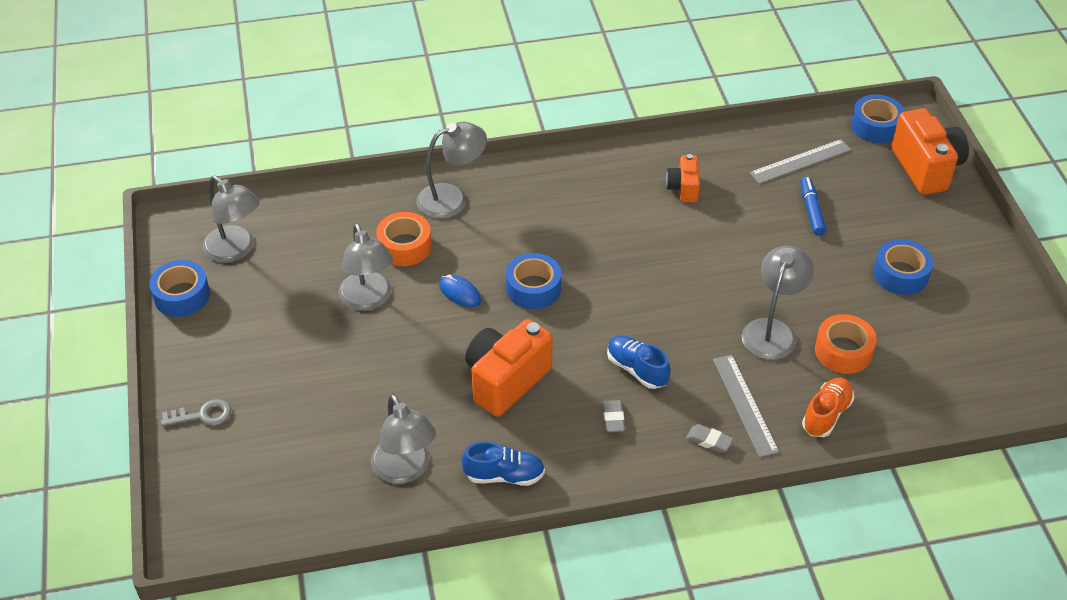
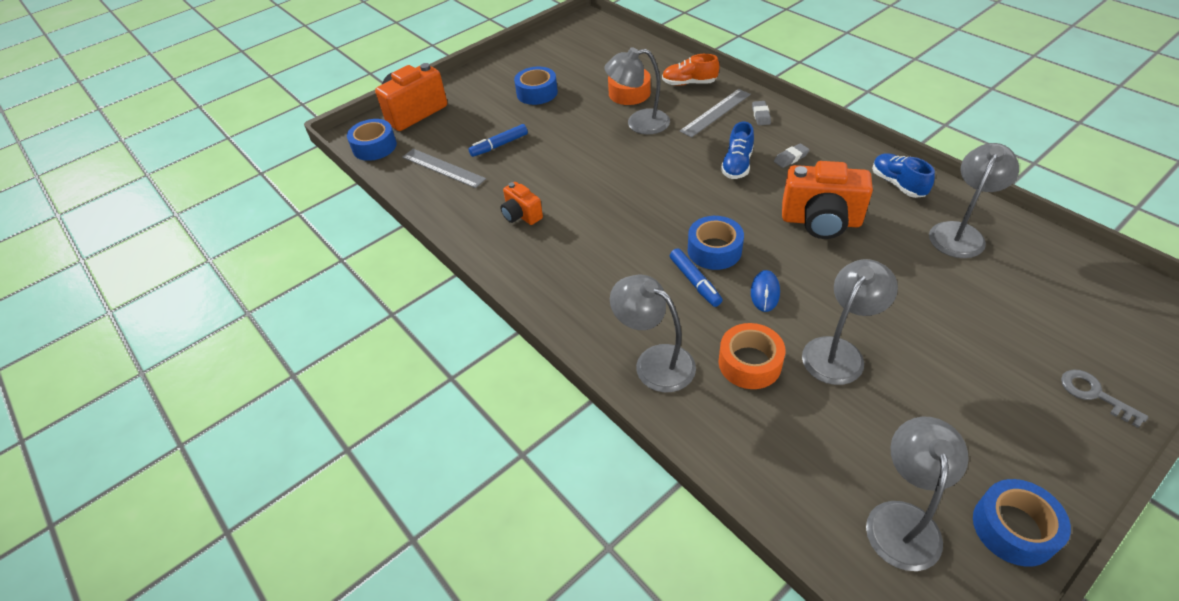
camera: 115 degrees left, 0 degrees up
orange camera [666,154,700,202] -> orange camera turned 75 degrees clockwise [500,182,543,225]
none -> blue marker [670,248,723,307]

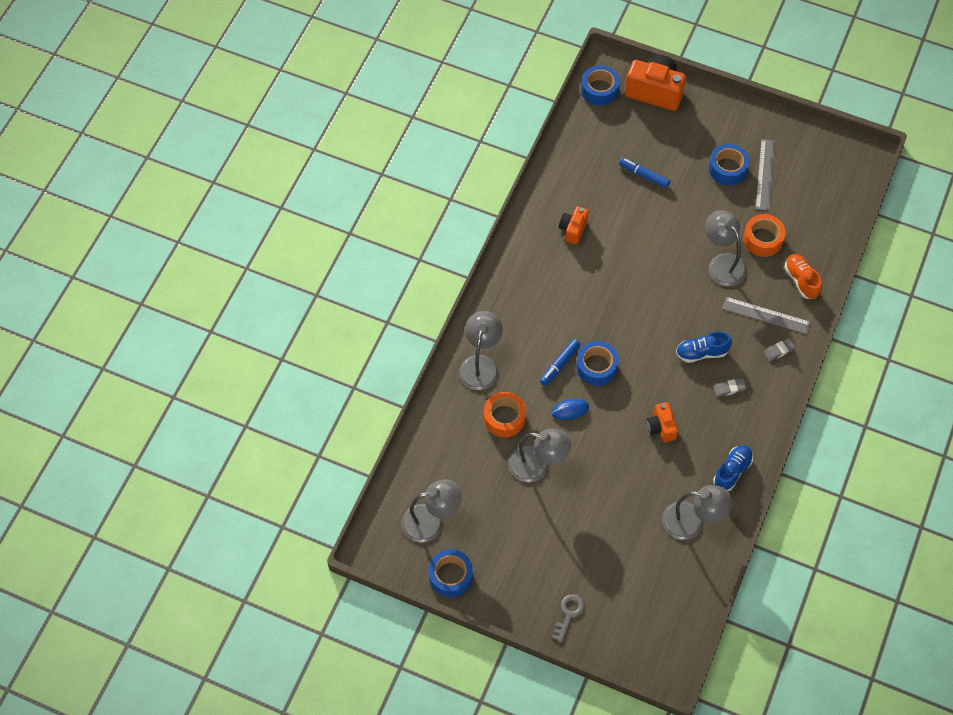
camera: 60 degrees right, 15 degrees up
grey ruler [402,149,486,188] -> grey ruler moved to [756,139,775,211]
grey eraser [774,143,810,168] -> grey eraser turned 45 degrees counterclockwise [714,378,747,397]
orange camera [782,161,873,239] -> orange camera [646,402,678,442], size x0.55

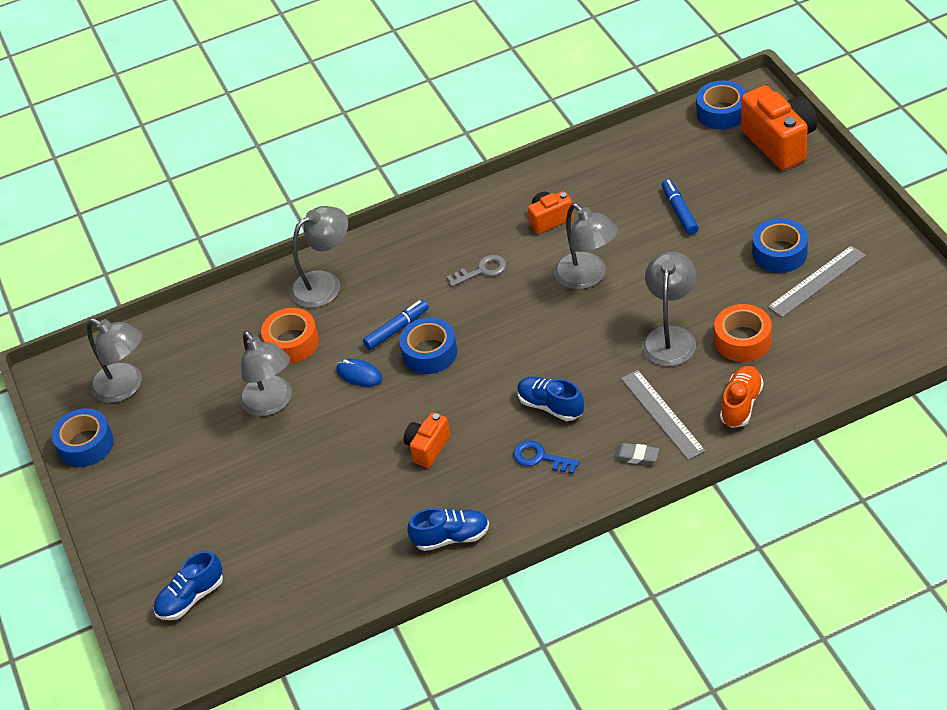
camera: 50 degrees right, 15 degrees down
blue marker [540,339,581,386] -> blue marker turned 150 degrees clockwise [363,300,429,350]
grey key [552,594,585,643] -> grey key moved to [447,255,506,287]
grey lamp [662,485,732,540] -> grey lamp moved to [554,203,618,290]
grey eraser [714,378,747,397] -> blue key [513,440,580,474]
none -> blue shoe [153,550,223,620]

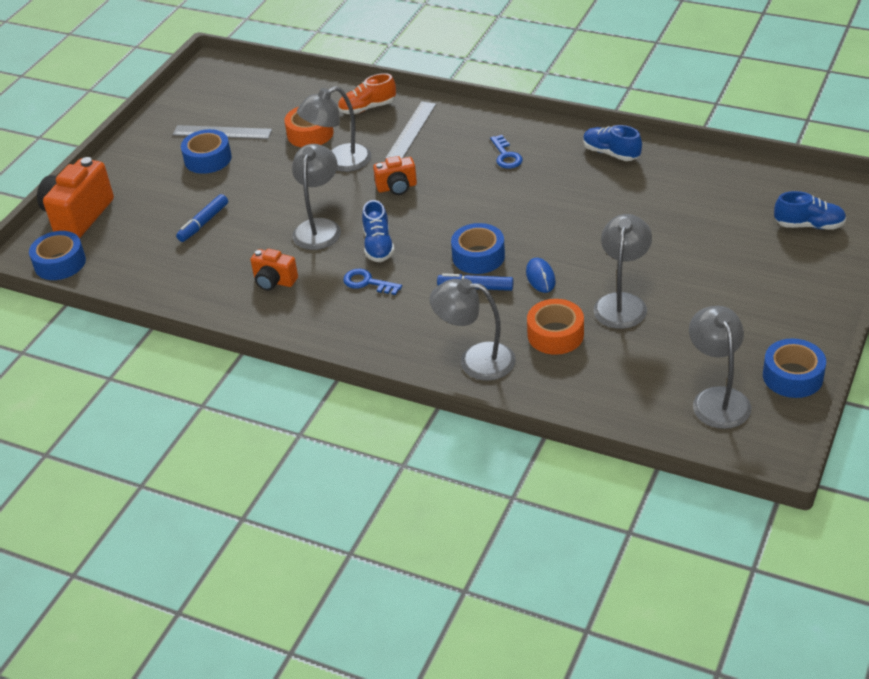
camera: 135 degrees left, 5 degrees down
orange camera [404,412,451,468] -> orange camera moved to [373,156,417,195]
grey key [447,255,506,287] -> blue key [343,269,402,295]
blue shoe [517,376,584,421] -> blue shoe moved to [362,200,395,262]
grey eraser [614,443,659,465] -> none

